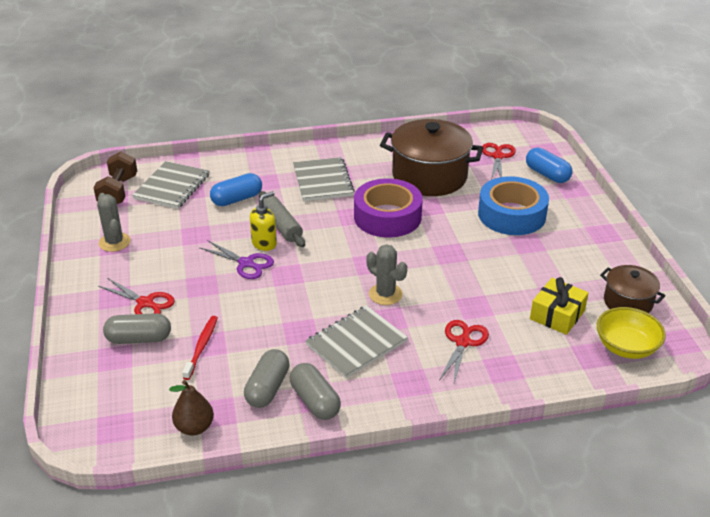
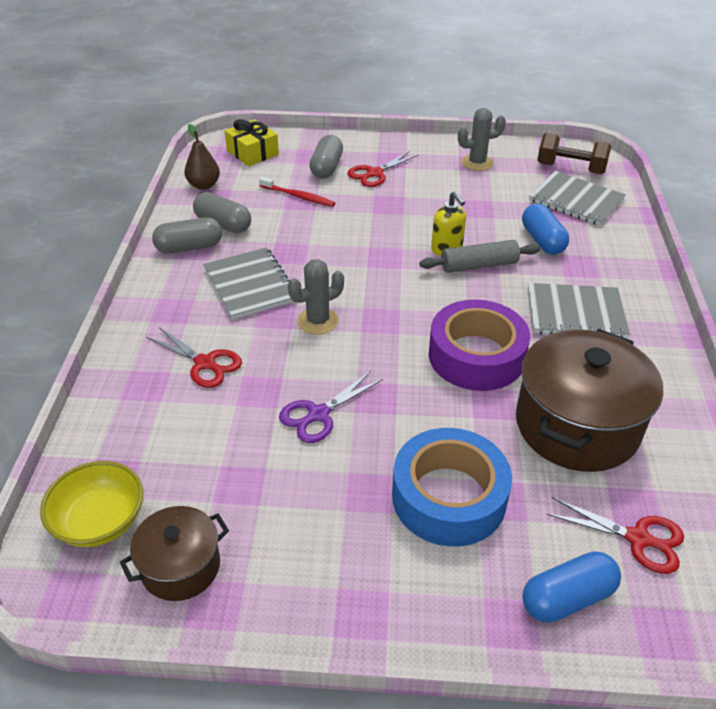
camera: 105 degrees right, 5 degrees up
purple scissors [199,240,274,279] -> purple scissors moved to [279,371,383,443]
yellow gift [530,277,589,335] -> yellow gift moved to [225,119,279,166]

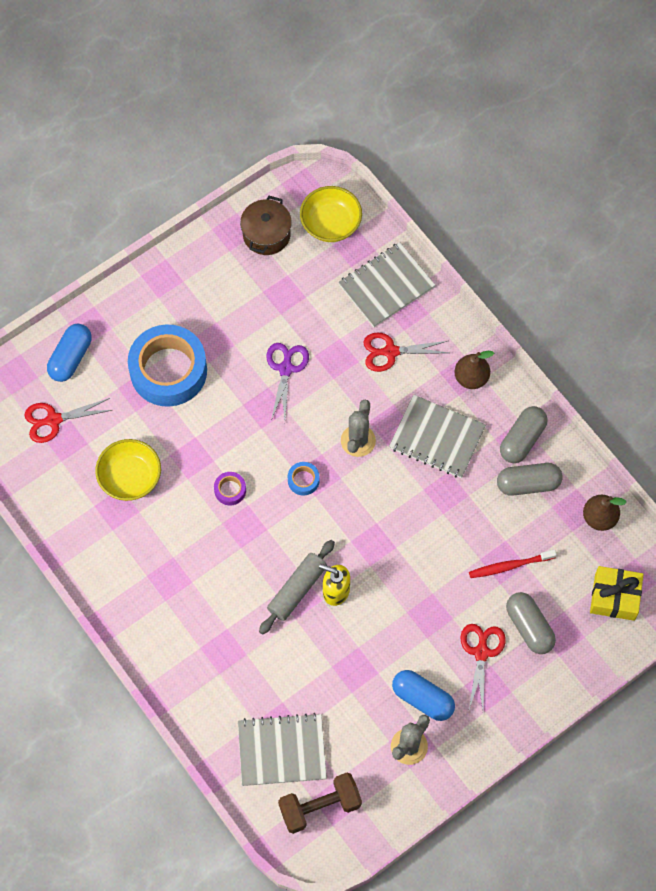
camera: 140 degrees right, 25 degrees up
purple tape [429,300,530,391] -> purple tape [214,472,246,505], size x0.40
brown pot [516,329,663,472] -> yellow bowl [95,439,161,501]
blue capsule [522,204,569,255] -> blue capsule moved to [392,670,455,721]
grey notebook [528,283,630,338] -> grey notebook moved to [338,242,435,327]
none -> blue tape [288,462,320,496]
none -> brown pear [454,351,494,389]

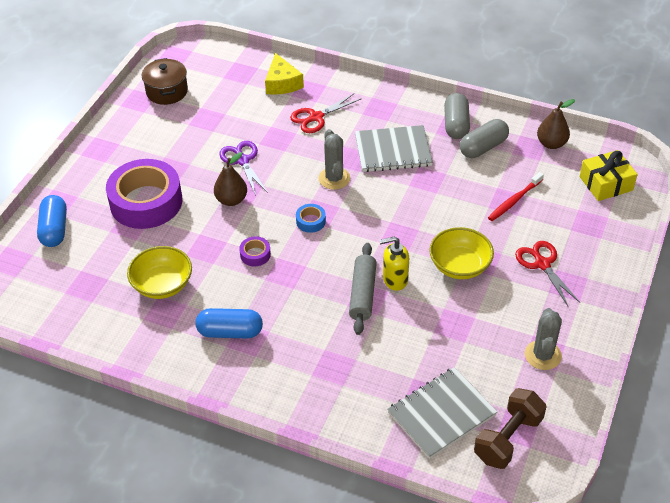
camera: 30 degrees left, 20 degrees down
red scissors [24,398,112,443] -> none
blue tape [128,325,207,407] -> purple tape [106,159,182,229]
yellow bowl [300,186,362,242] -> yellow bowl moved to [429,227,494,279]
grey notebook [338,242,435,327] -> yellow cheese [265,53,304,95]
blue capsule [392,670,455,721] -> blue capsule moved to [195,308,263,339]
brown pear [454,351,494,389] -> brown pear moved to [214,152,247,206]
grey capsule [506,592,556,654] -> none

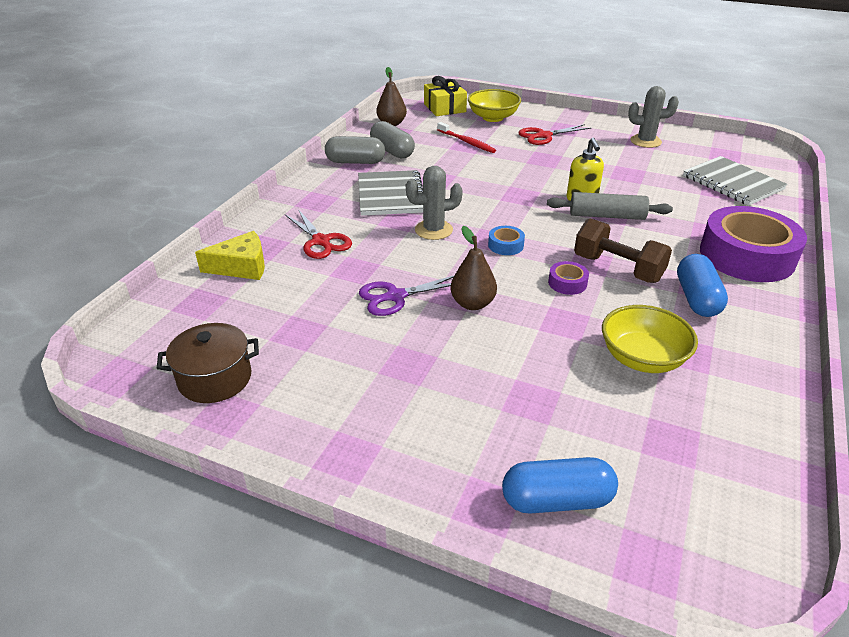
camera: 90 degrees left, 10 degrees down
purple tape [106,159,182,229] -> purple tape moved to [700,206,807,282]
yellow bowl [429,227,494,279] -> yellow bowl moved to [468,89,521,122]
brown dumbbell [474,388,546,469] -> brown dumbbell moved to [574,218,672,283]

